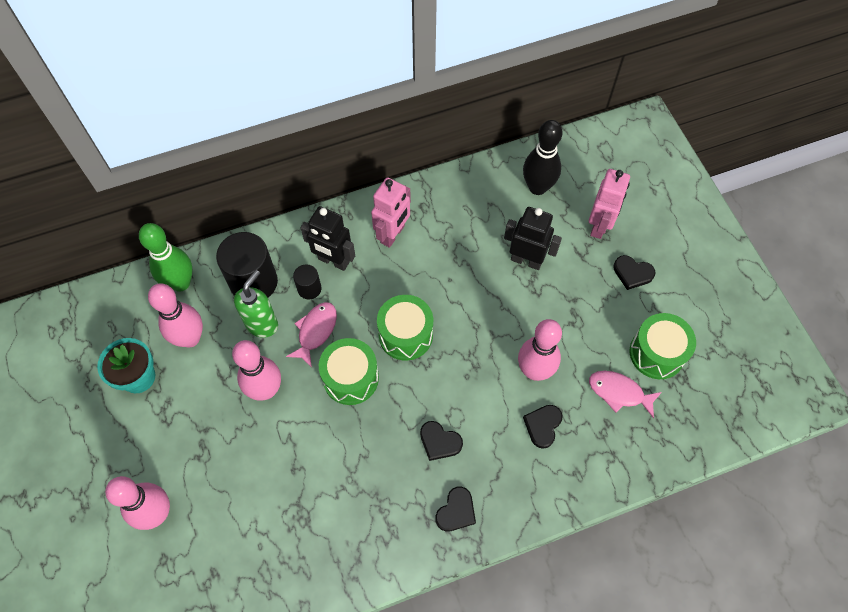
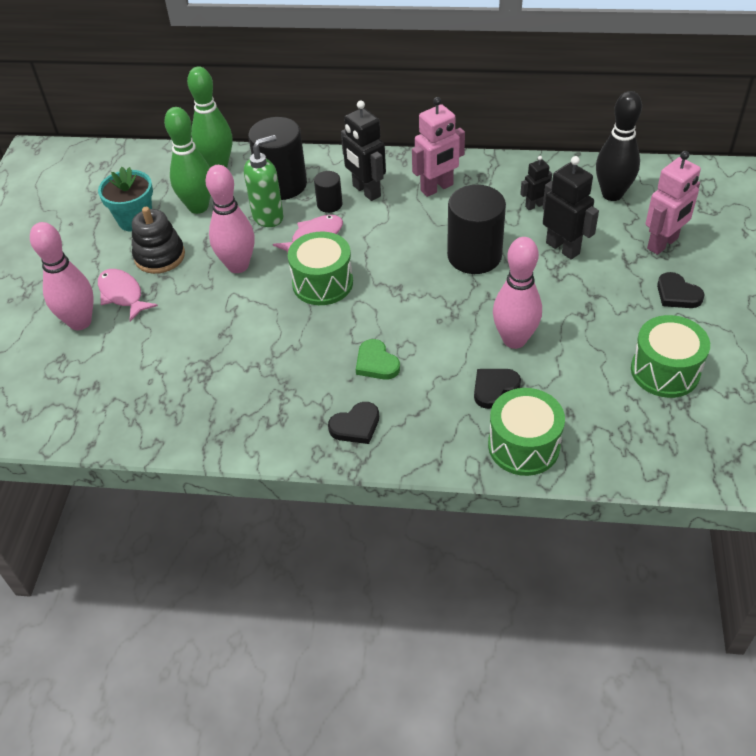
camera: 30 degrees right, 15 degrees down
pink bowling pin [148,284,203,348] -> green bowling pin [164,107,211,214]
green drum [377,295,433,361] -> green drum moved to [488,388,565,476]
black heart [420,421,463,461] -> green heart [356,339,400,380]
pink fish [589,371,662,418] -> pink fish moved to [98,269,158,321]
none -> black stacking toy [132,207,185,274]
none -> black cylinder [447,185,506,274]
none -> black robot [520,156,552,210]

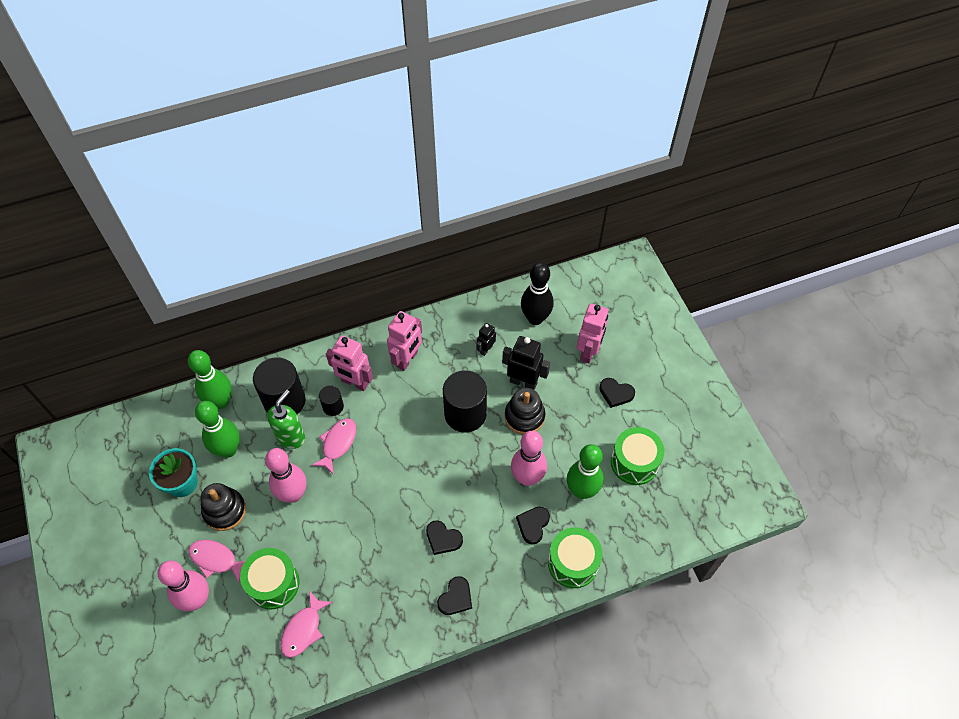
camera: 30 degrees left, 10 degrees up
green drum [288,231,353,305] -> green drum moved to [240,548,299,609]
black robot [341,100,386,201] -> pink robot [326,336,373,391]
green heart [356,339,400,380] -> black heart [426,520,463,555]
none -> pink fish [280,590,332,658]
none -> black stacking toy [505,388,545,434]
none -> green bowling pin [567,444,604,499]

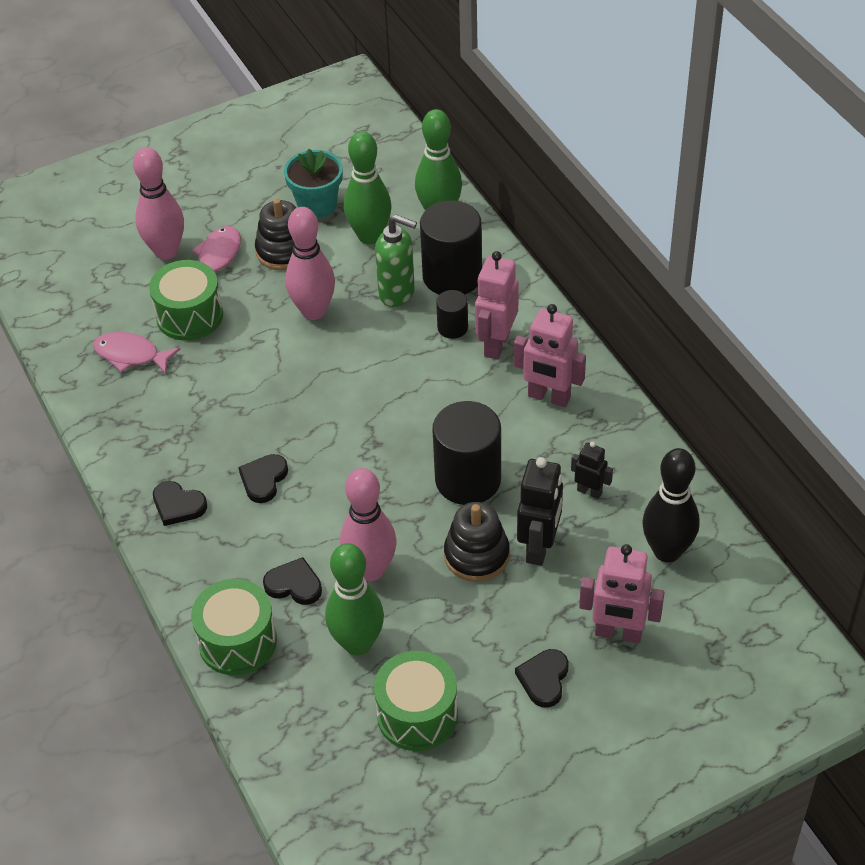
camera: 85 degrees right, 10 degrees down
pink fish [312,418,356,475] -> none

